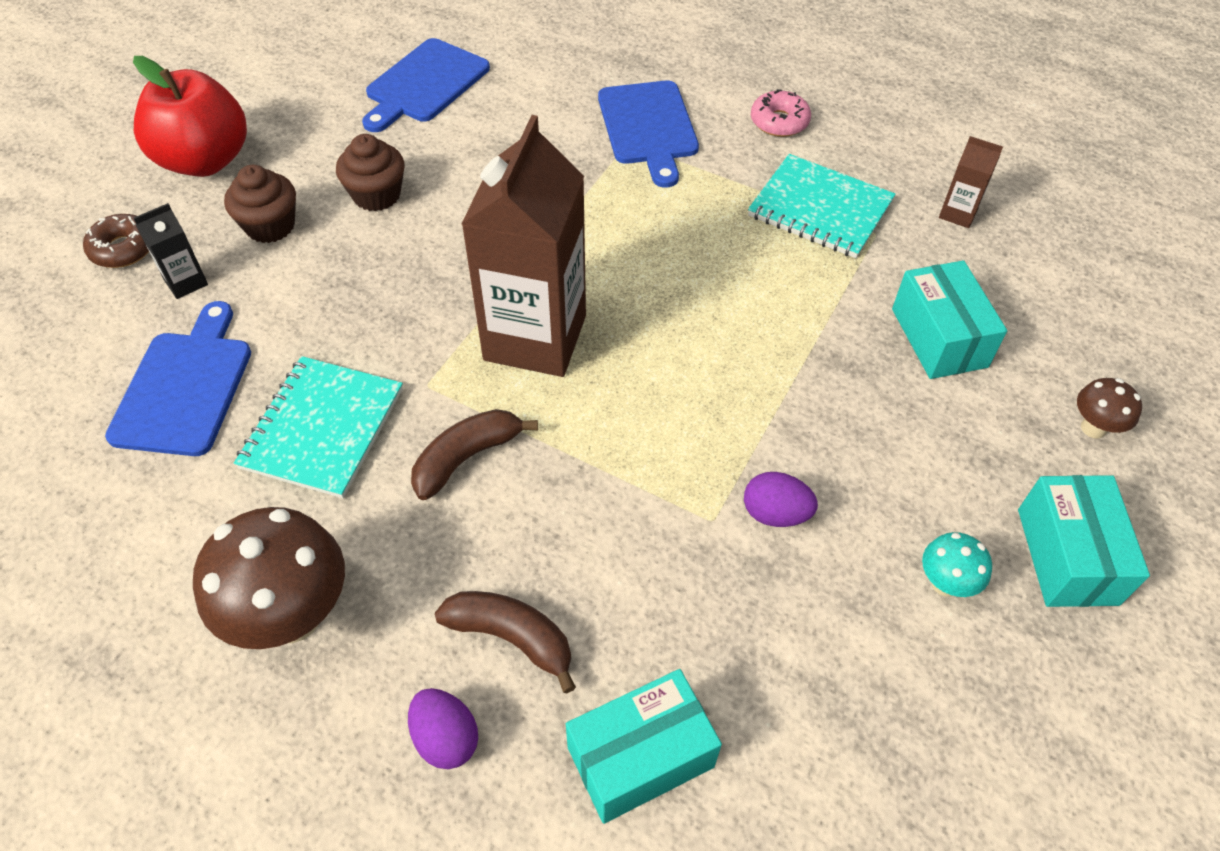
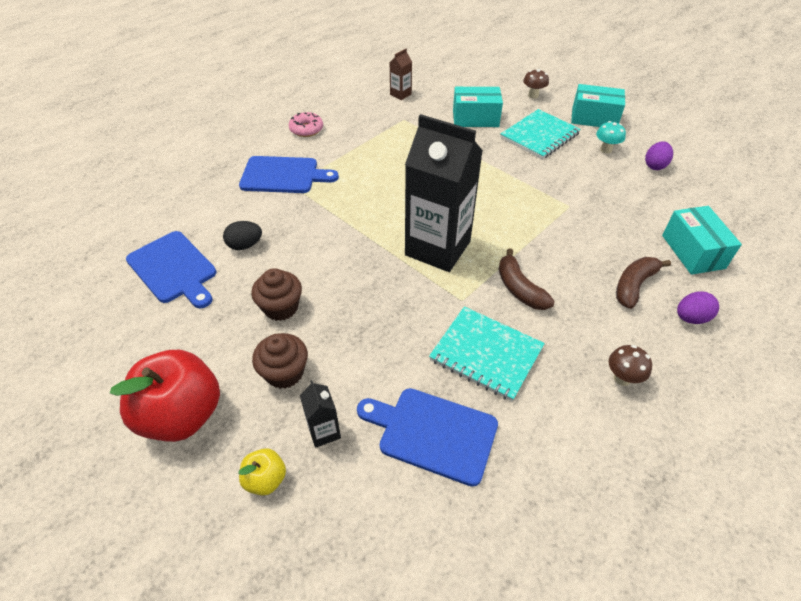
camera: 75 degrees left, 5 degrees down
brown donut [83,214,149,268] -> yellow apple [238,448,286,496]
brown mushroom [193,507,345,649] -> brown mushroom [609,345,652,386], size x0.49
brown carton [461,115,586,377] -> black carton [405,114,483,272]
purple egg [744,472,818,527] -> purple egg moved to [645,141,673,170]
turquoise notebook [748,154,896,258] -> turquoise notebook moved to [500,109,581,159]
none -> black egg [223,221,262,250]

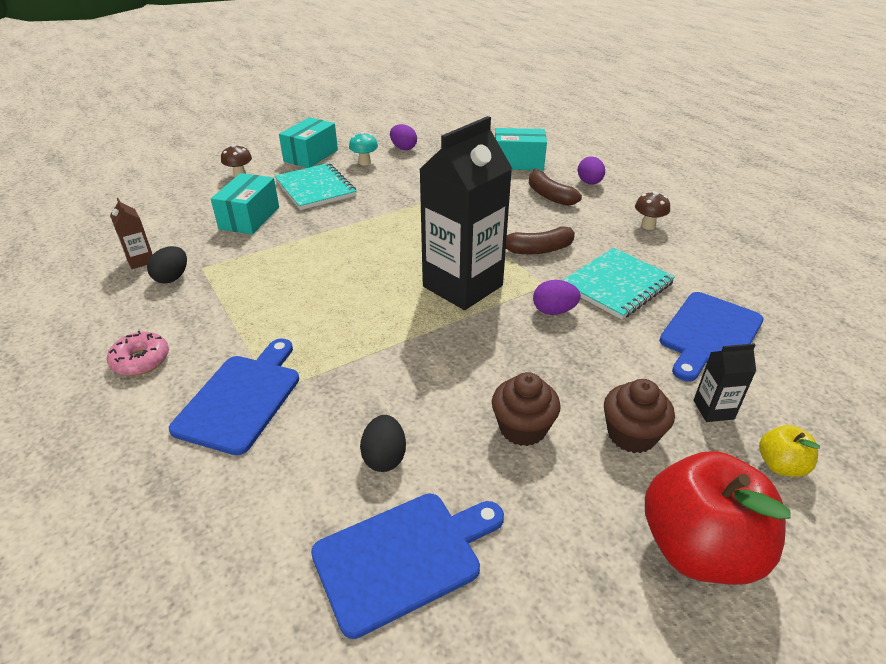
camera: 75 degrees left, 10 degrees down
none -> black egg [147,246,187,284]
none -> purple egg [533,280,581,315]

